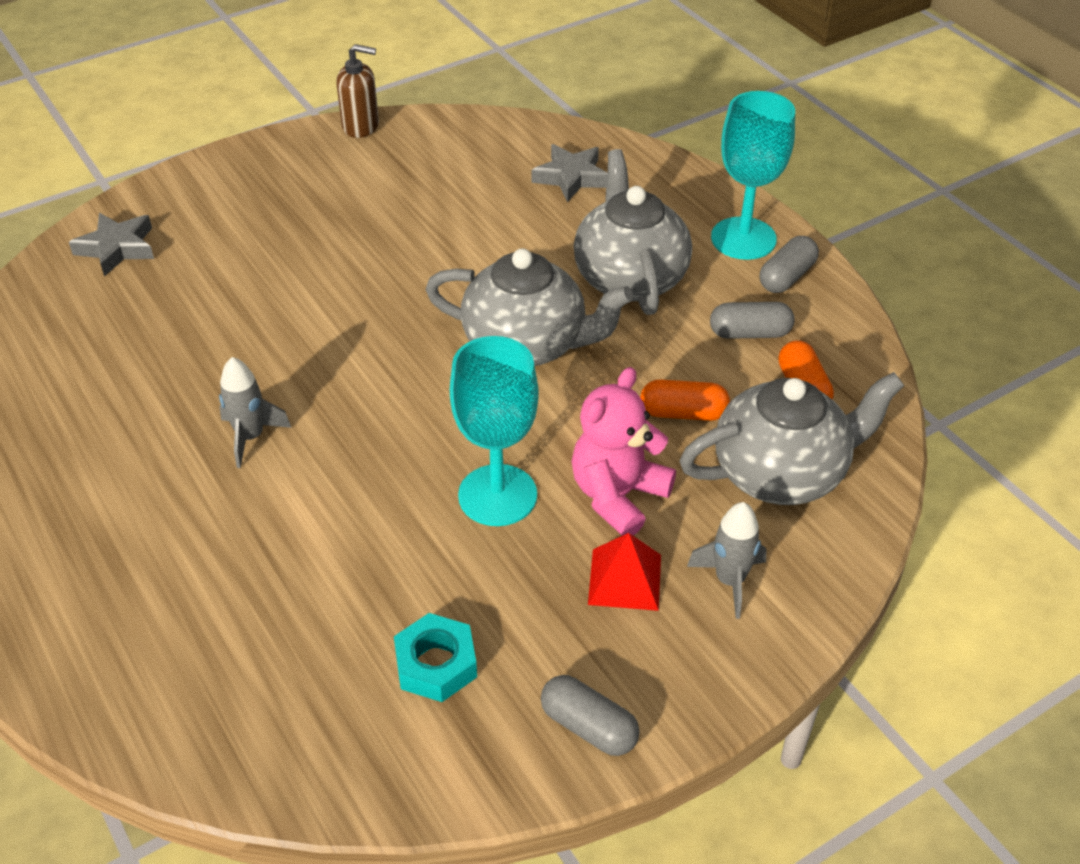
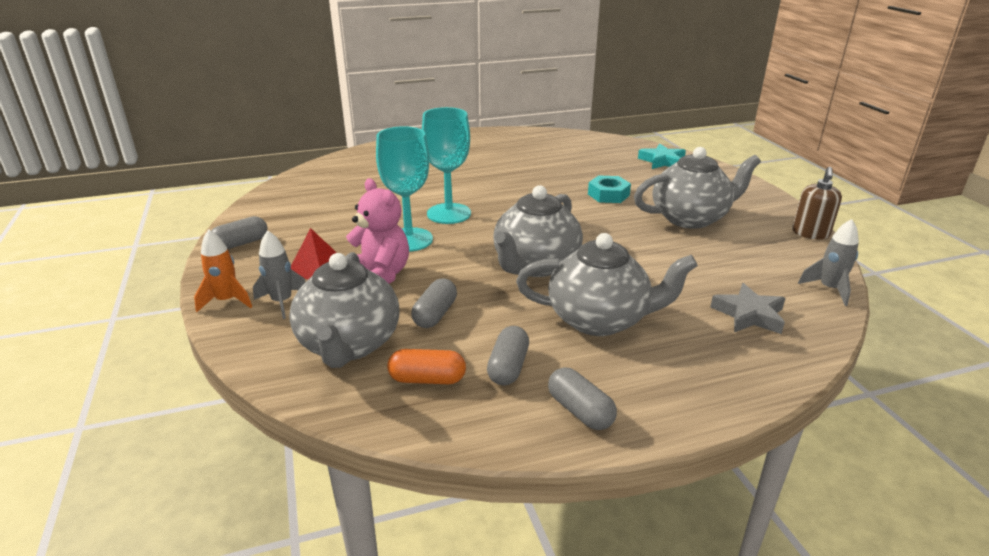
camera: 105 degrees right, 15 degrees down
grey star [69,213,154,276] -> turquoise star [638,144,686,169]
grey rocket [219,357,292,468] -> grey rocket moved to [798,219,859,306]
turquoise nut [394,613,477,702] -> turquoise nut moved to [588,176,631,203]
orange capsule [640,379,730,421] -> grey capsule [411,278,457,328]
turquoise goblet [711,91,795,260] -> turquoise goblet moved to [422,107,471,224]
none -> orange rocket [194,229,252,312]
none -> grey teapot [634,147,761,229]

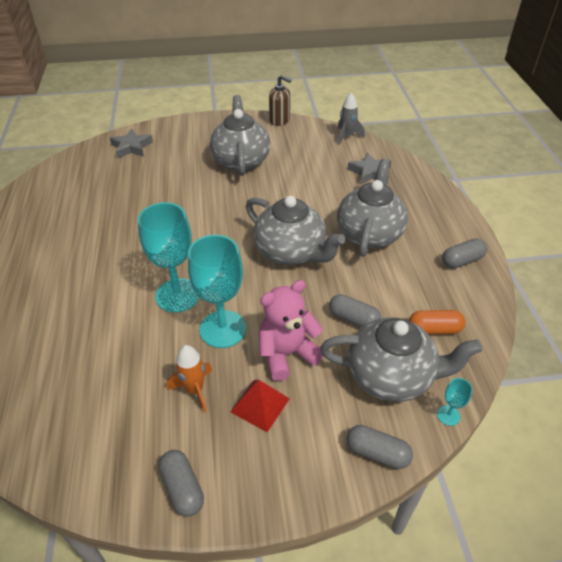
camera: 80 degrees left, 15 degrees up
orange rocket [194,229,252,312] -> orange rocket moved to [167,345,212,412]
grey rocket [253,230,306,319] -> none
orange capsule [387,349,466,384] -> orange capsule turned 75 degrees clockwise [409,310,466,335]
grey capsule [487,326,529,385] -> grey capsule moved to [346,425,413,469]
turquoise nut [588,176,631,203] -> none
turquoise star [638,144,686,169] -> grey star [110,128,153,158]
none -> turquoise goblet [437,378,472,426]

